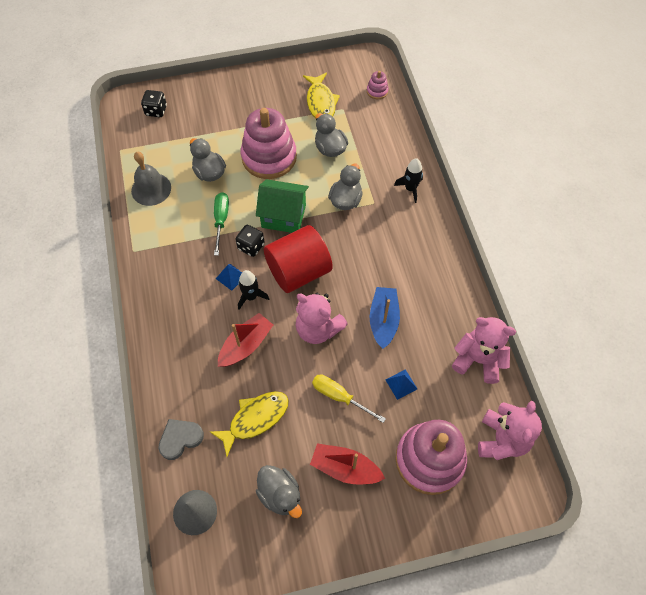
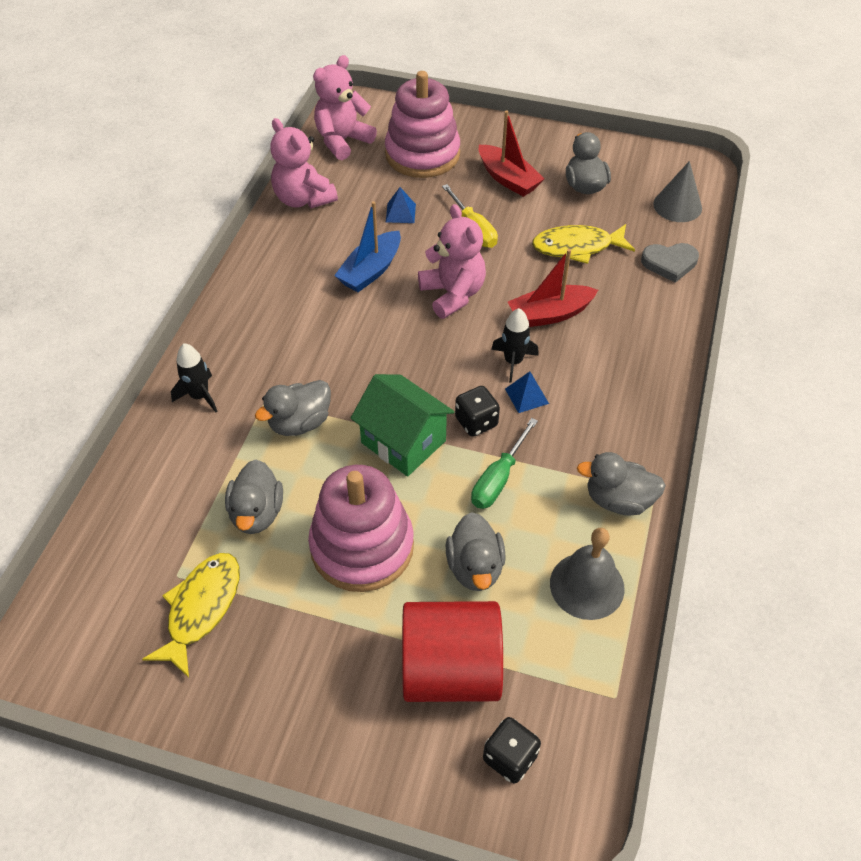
camera: 150 degrees left, 10 degrees down
red cylinder [264,225,333,293] -> red cylinder moved to [402,601,503,702]
pink stacking toy [367,71,389,99] -> none
none -> grey duck [577,452,666,516]

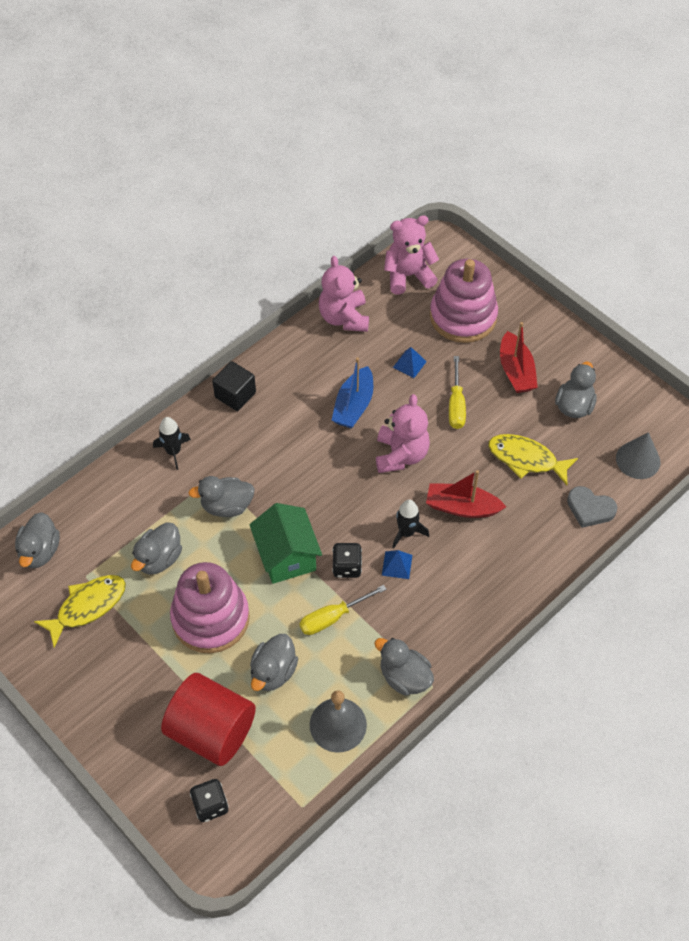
camera: 30 degrees right, 5 degrees up
blue boat [334,201,401,292] -> blue boat turned 45 degrees counterclockwise [331,357,373,428]
green screwdriver [471,418,538,509] -> yellow screwdriver [300,585,387,635]
none -> grey duck [15,512,60,568]
none -> black cube [212,361,256,411]

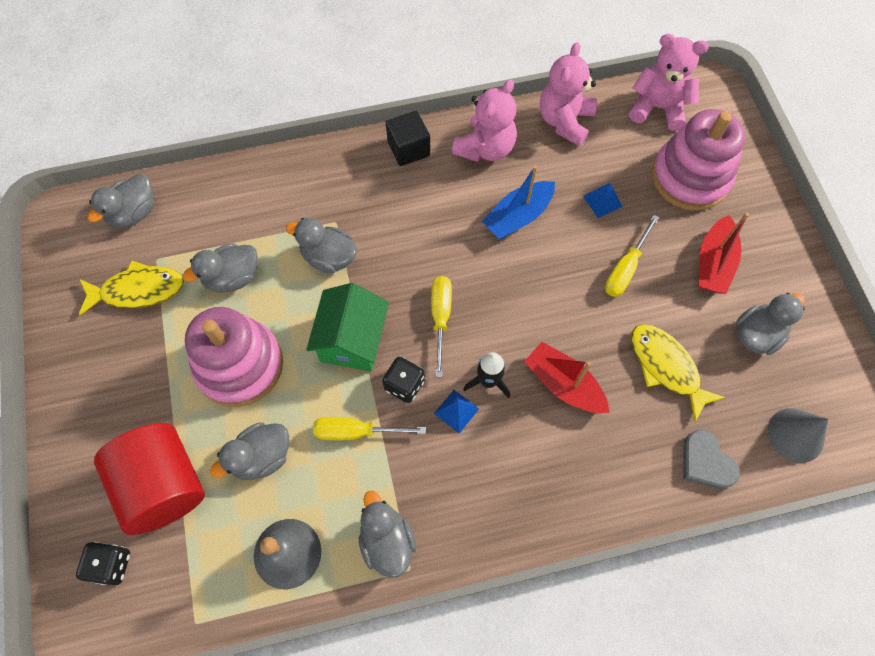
camera: 30 degrees right, 10 degrees up
black rocket [153,417,191,470] -> none
pink teddy bear [376,394,430,473] -> pink teddy bear moved to [452,79,517,162]
none -> yellow screwdriver [431,276,452,377]

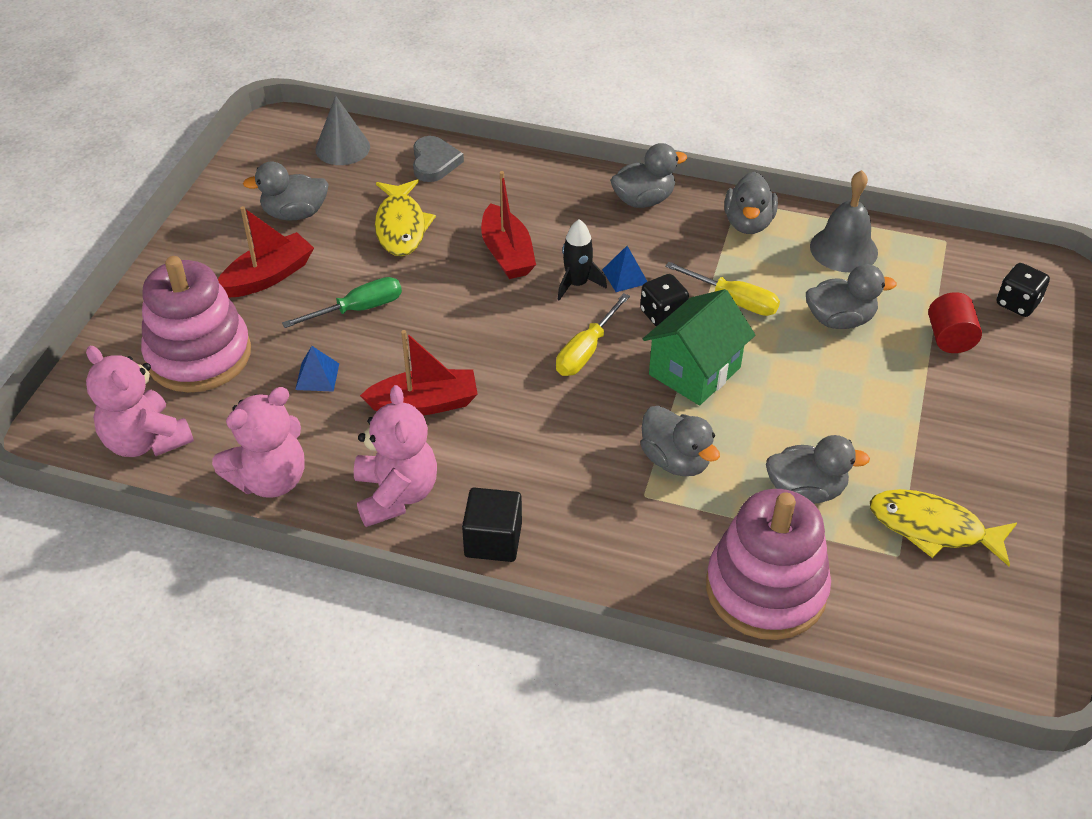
camera: 150 degrees left, 20 degrees down
grey duck [88,174,154,228] -> grey duck moved to [610,143,687,208]
red cylinder [94,423,205,535] -> red cylinder [928,292,982,353], size x0.51
pink stacking toy [185,307,283,407] -> pink stacking toy moved to [706,489,831,640]
pink teddy bear [452,79,517,162] -> pink teddy bear turned 105 degrees clockwise [354,385,437,527]
blue boat [482,165,555,239] -> red boat [360,330,478,415]
yellow screwdriver [605,215,659,297] -> green screwdriver [282,277,402,328]

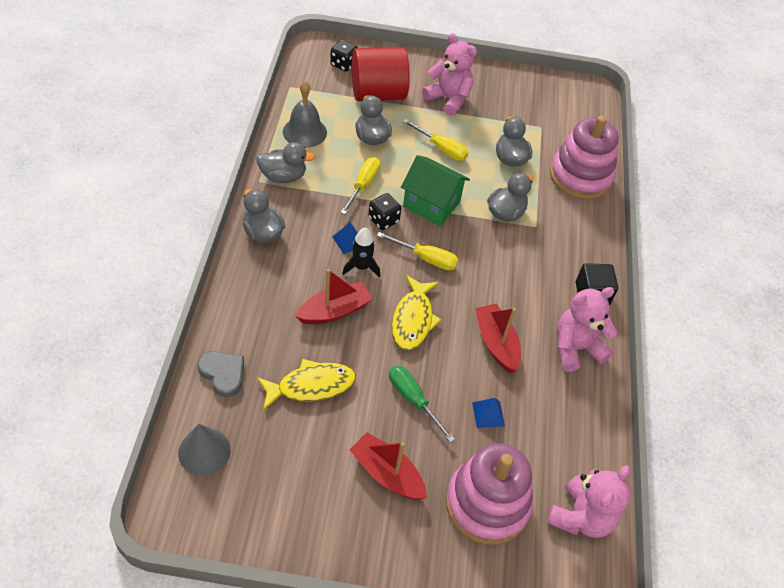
camera: 105 degrees left, 5 degrees up
pink teddy bear [212,387,304,498] -> pink teddy bear moved to [422,33,477,116]
grey duck [243,162,329,220] -> none
grey heart [413,136,464,182] -> grey heart turned 60 degrees clockwise [198,351,244,397]
yellow fish [870,489,1017,566] -> yellow fish moved to [392,275,441,350]
red cylinder [928,292,982,353] -> red cylinder [352,47,410,101], size x1.96
none -> yellow screwdriver [402,119,468,161]

